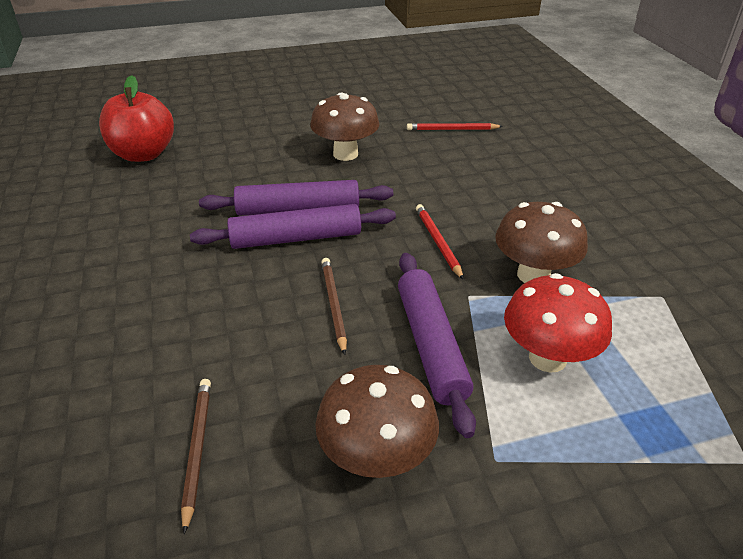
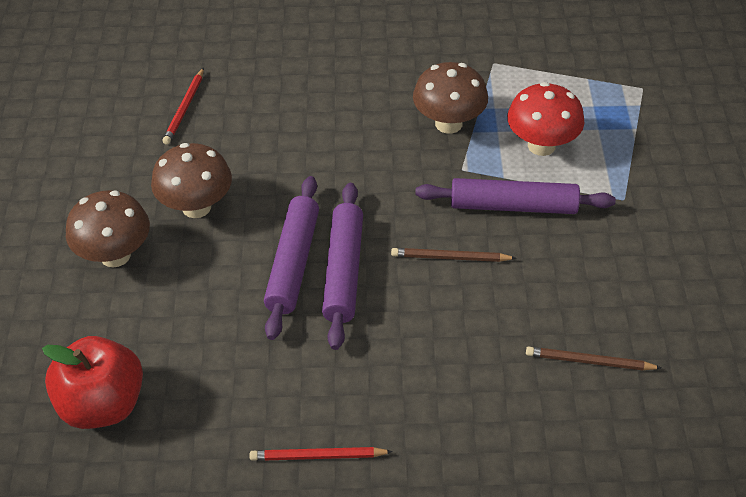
camera: 75 degrees left, 10 degrees up
brown mushroom [315,365,439,478] -> brown mushroom moved to [66,190,150,267]
red pencil [416,204,464,280] -> red pencil moved to [249,447,393,461]

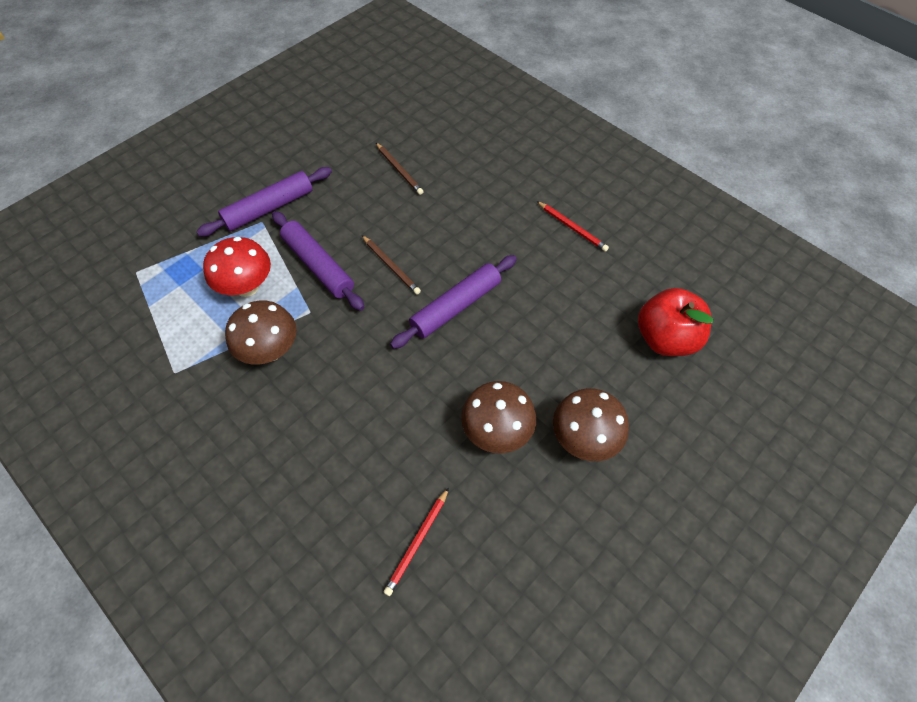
camera: 135 degrees left, 10 degrees up
red pencil [162,68,204,145] -> red pencil turned 150 degrees clockwise [384,488,449,596]
purple rolling pin [264,176,319,340] -> purple rolling pin moved to [196,167,332,237]

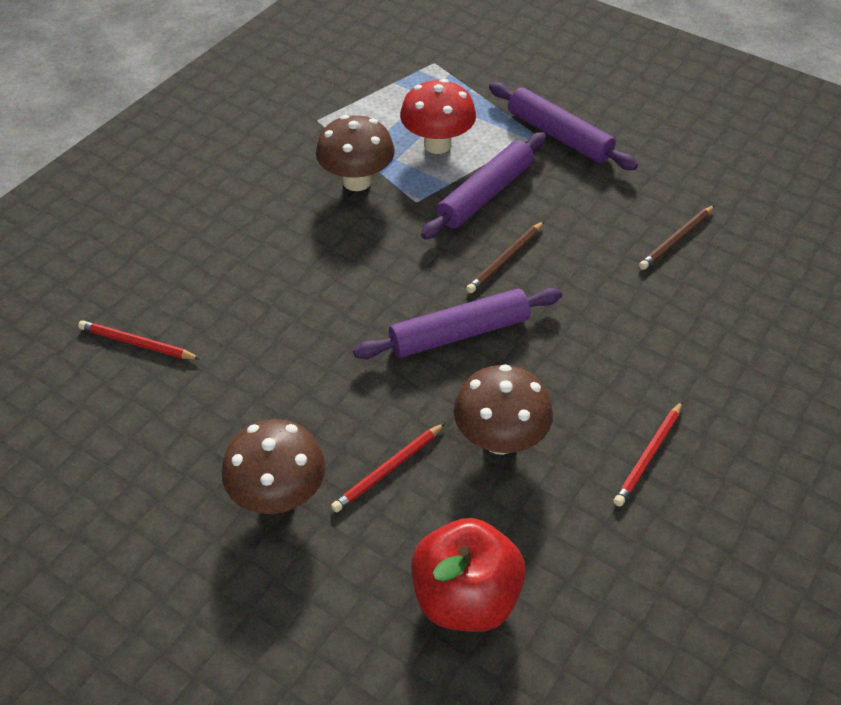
camera: 80 degrees right, 10 degrees down
purple rolling pin [390,255,517,349] -> purple rolling pin turned 60 degrees counterclockwise [353,288,562,359]
brown mushroom [461,381,536,454] -> brown mushroom moved to [454,364,553,455]
none -> red pencil [331,423,445,512]

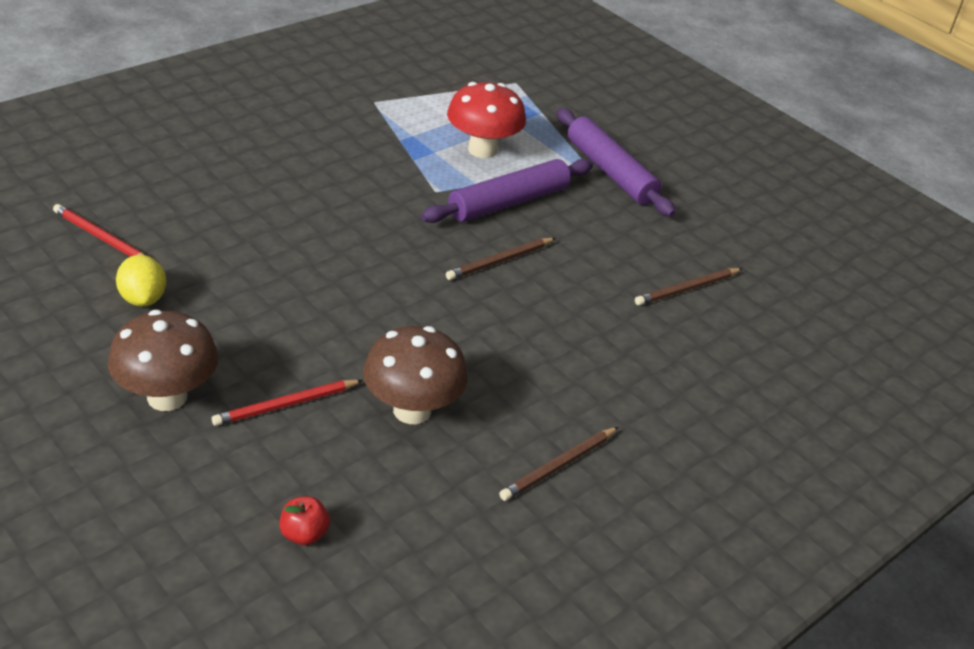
camera: 10 degrees right, 10 degrees down
brown mushroom [316,115,395,191] -> none
purple rolling pin [353,288,562,359] -> none
red apple [411,518,526,632] -> red apple [279,496,330,545], size x0.42
red pencil [613,401,683,506] -> brown pencil [499,427,618,501]
none -> yellow lemon [116,255,166,307]

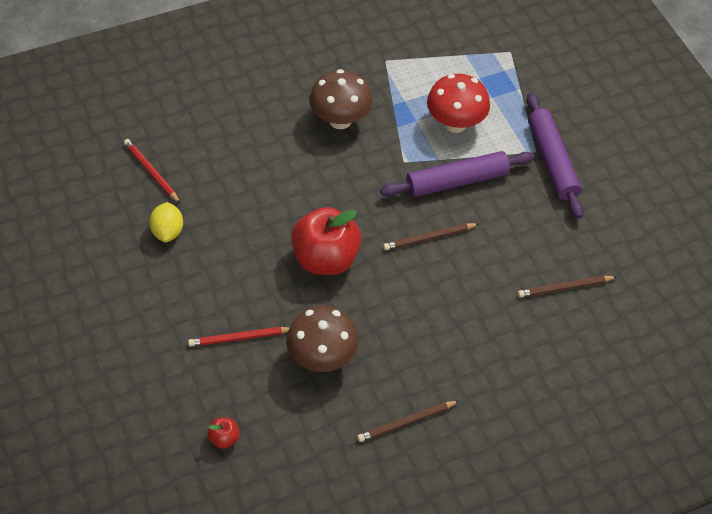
camera: 20 degrees right, 15 degrees up
brown mushroom [108,310,218,411] -> brown mushroom moved to [309,69,373,129]
none -> red apple [291,207,362,275]

